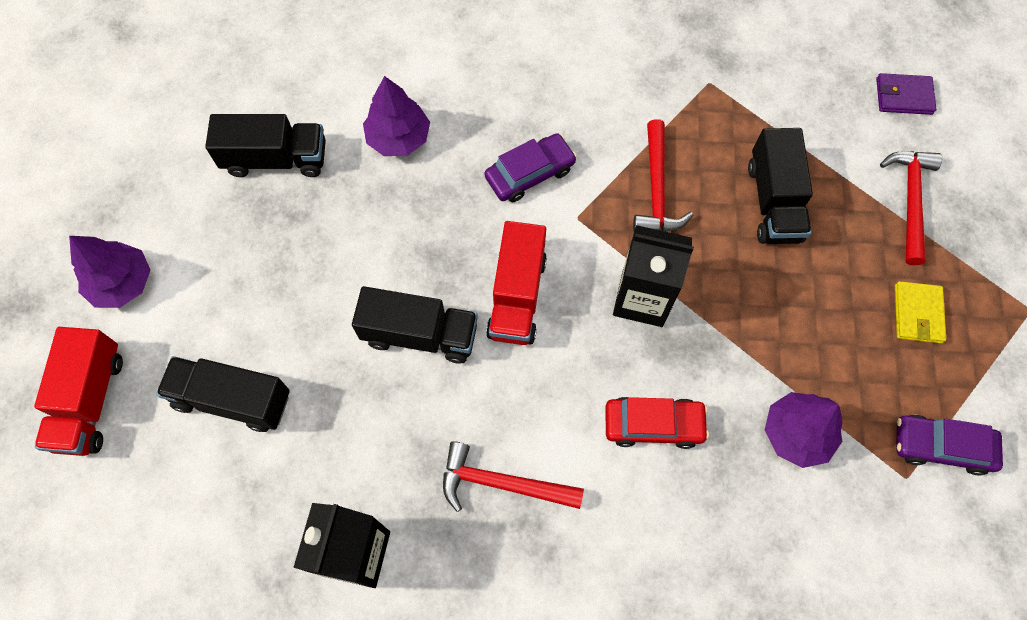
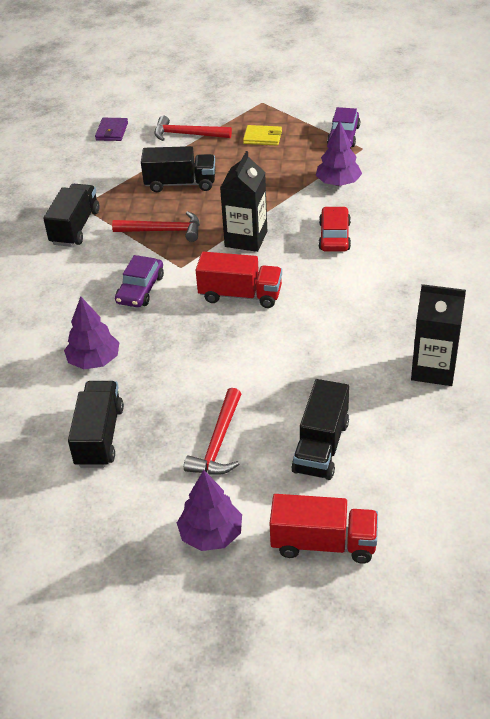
camera: 85 degrees left, 25 degrees down
black truck [352,286,478,363] -> black truck moved to [43,184,100,247]
red hammer [443,441,584,512] -> red hammer moved to [184,388,241,475]
purple car [484,133,577,202] -> purple car turned 135 degrees counterclockwise [115,255,164,307]

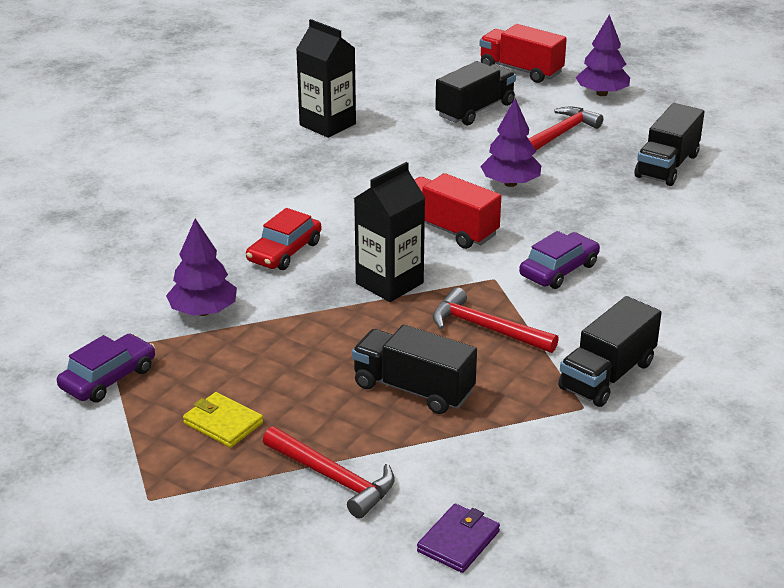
camera: 155 degrees left, 10 degrees down
purple tree [64,296,119,369] -> purple tree moved to [480,98,541,187]

